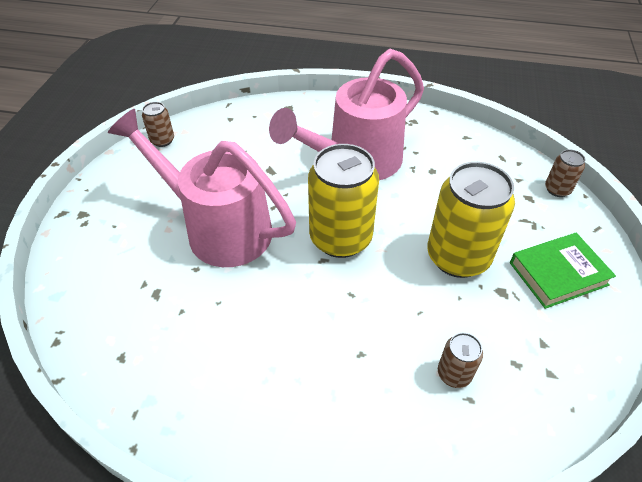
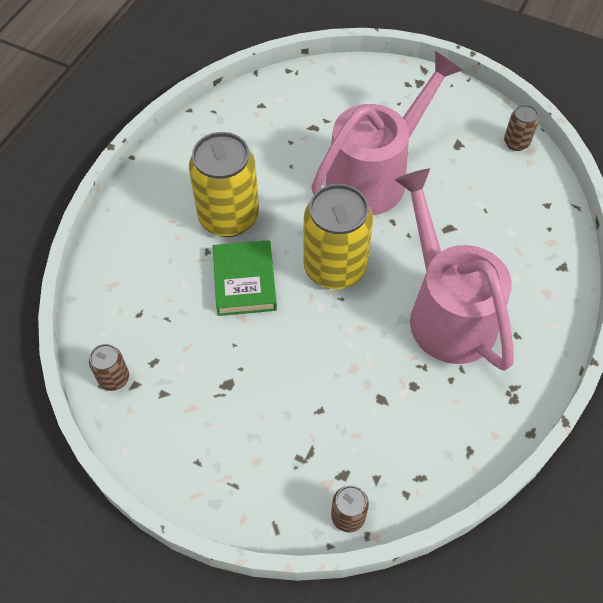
camera: 105 degrees right, 10 degrees up
yellow can [427,162,515,278] -> yellow can moved to [189,132,259,237]
brown can [438,333,483,388] -> brown can moved to [89,344,129,391]
green book [510,233,616,309] -> green book moved to [213,240,277,316]

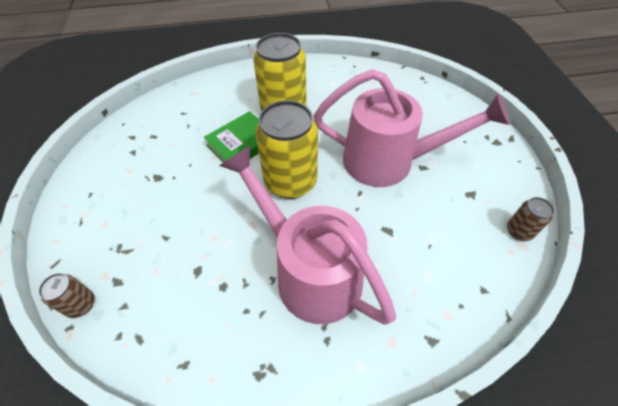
camera: 55 degrees right, 5 degrees down
brown can [89,344,129,391] -> none
pink watering can [394,169,514,371] -> pink watering can turned 75 degrees counterclockwise [219,146,396,325]

